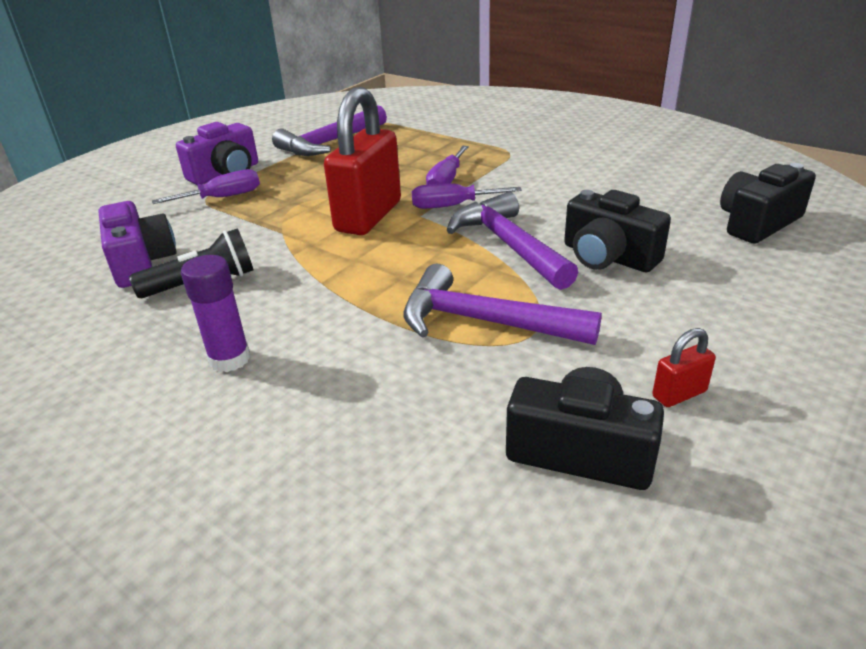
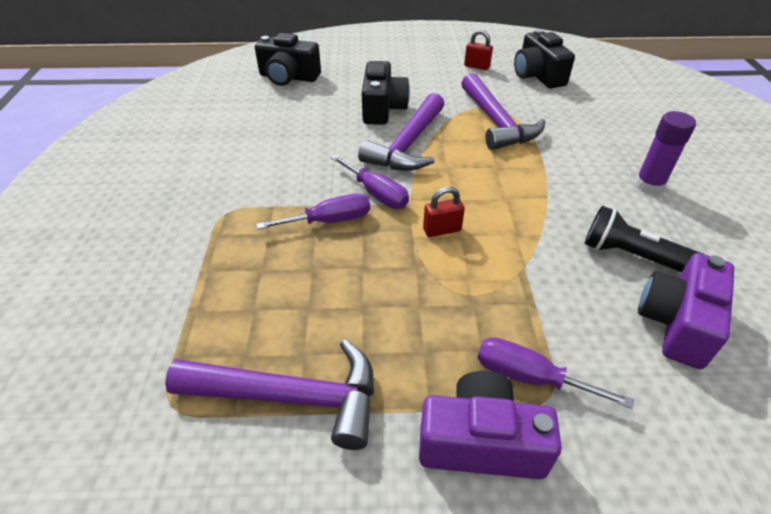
camera: 130 degrees left, 10 degrees up
red padlock [324,87,401,235] -> red padlock [423,187,465,237], size x0.42

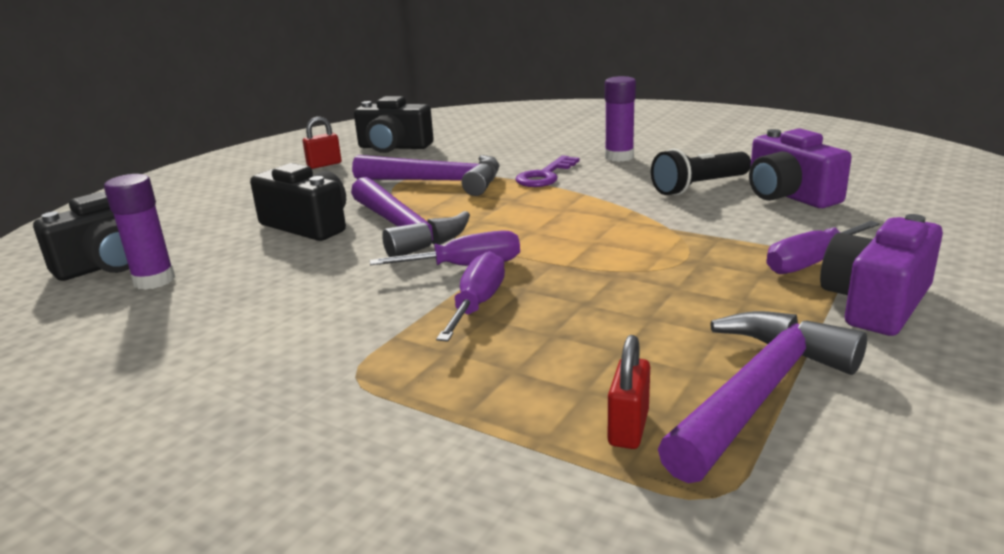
camera: 55 degrees left, 20 degrees down
red padlock [423,187,465,237] -> red padlock moved to [608,335,650,449]
none -> purple glue stick [104,174,175,290]
none -> purple key [515,155,580,187]

